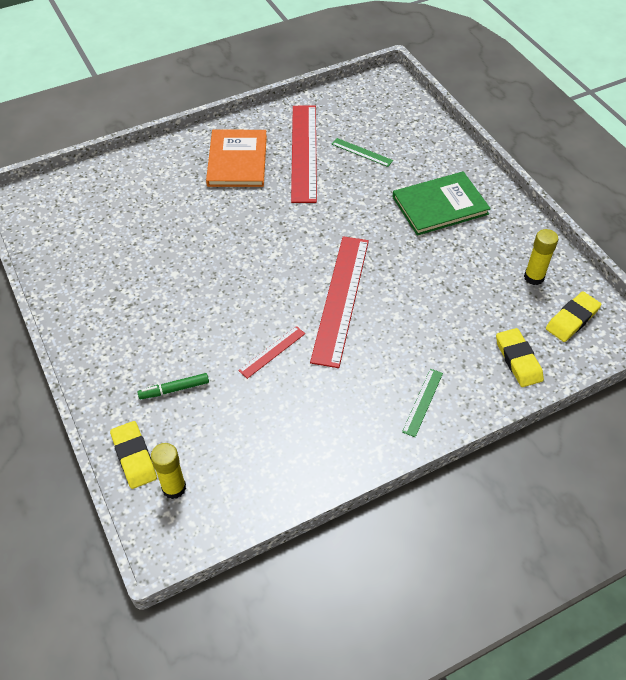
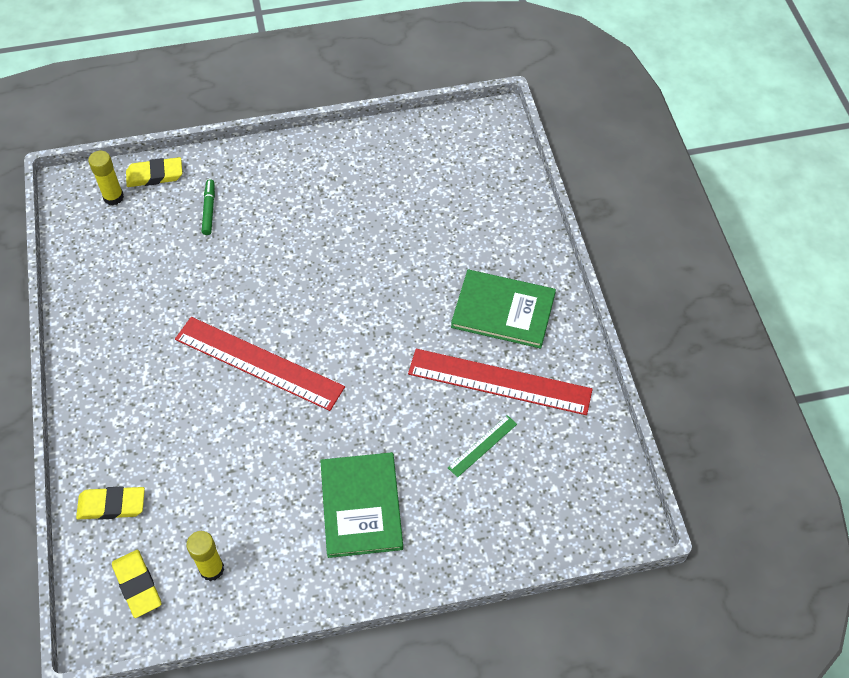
camera: 105 degrees right, 5 degrees up
orange book [206,130,267,187] -> green book [451,270,556,349]
red ruler [238,326,305,379] -> none
green ruler [402,369,443,437] -> none

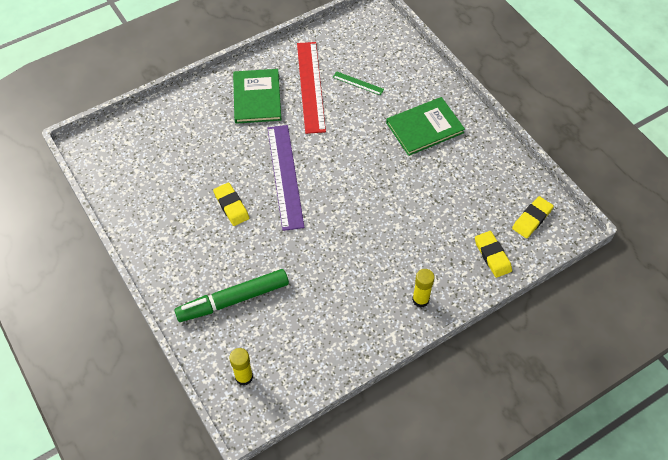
camera: 110 degrees left, 0 degrees up
yellow eraser [126,157,182,187] -> yellow eraser moved to [213,182,249,226]
red ruler [175,317,345,411] -> none
yellow glue stick [186,531,224,581] -> yellow glue stick moved to [412,269,435,308]
green marker [202,179,215,235] -> green marker [174,269,289,322], size x2.13
none -> purple ruler [267,125,304,231]

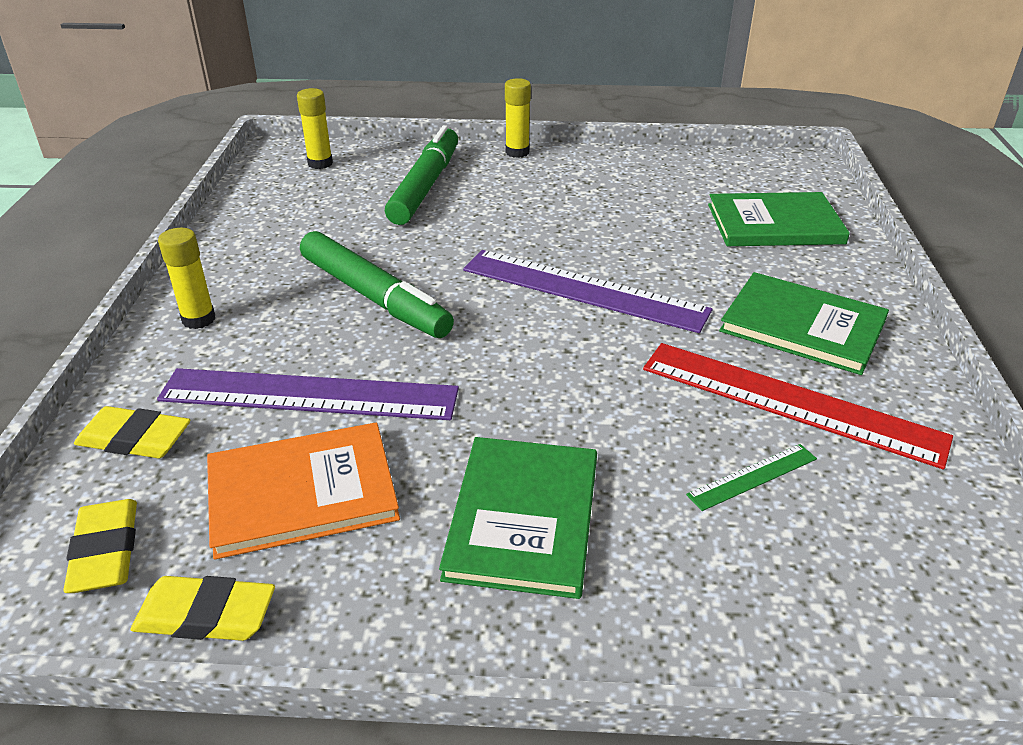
camera: 125 degrees right, 20 degrees down
yellow eraser [213,182,249,226] -> yellow eraser moved to [130,576,275,641]
none -> purple ruler [157,368,459,420]
none -> orange book [207,422,400,560]
none -> green marker [300,231,454,338]
none -> yellow glue stick [505,78,531,158]
none -> green book [708,192,850,246]

